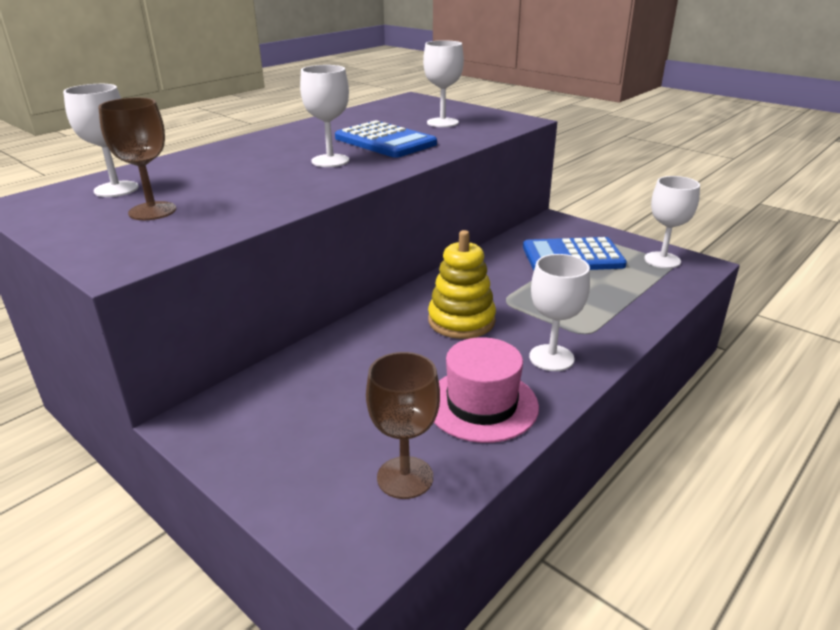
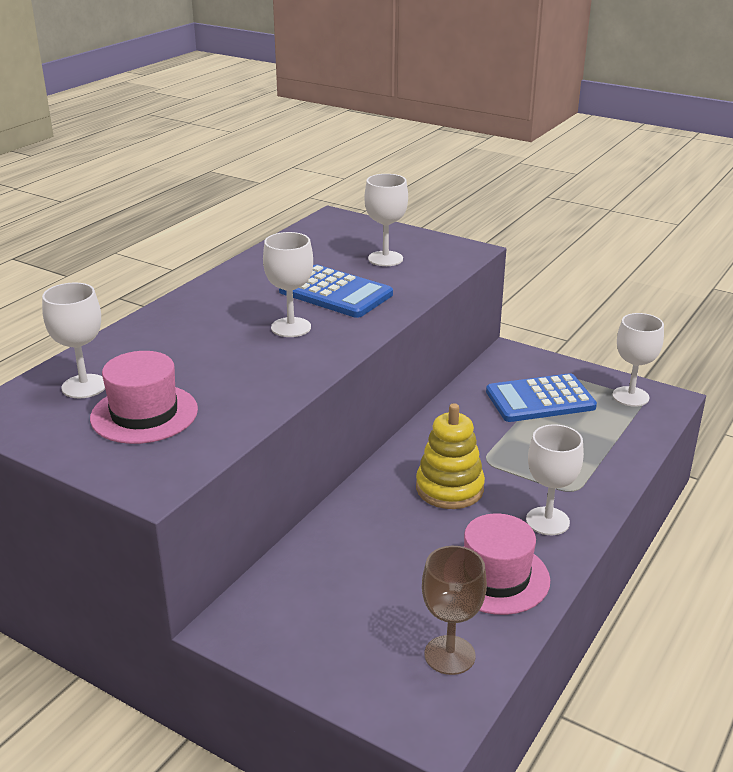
camera: 10 degrees left, 0 degrees up
brown goblet [98,98,176,220] -> pink hat [90,351,198,444]

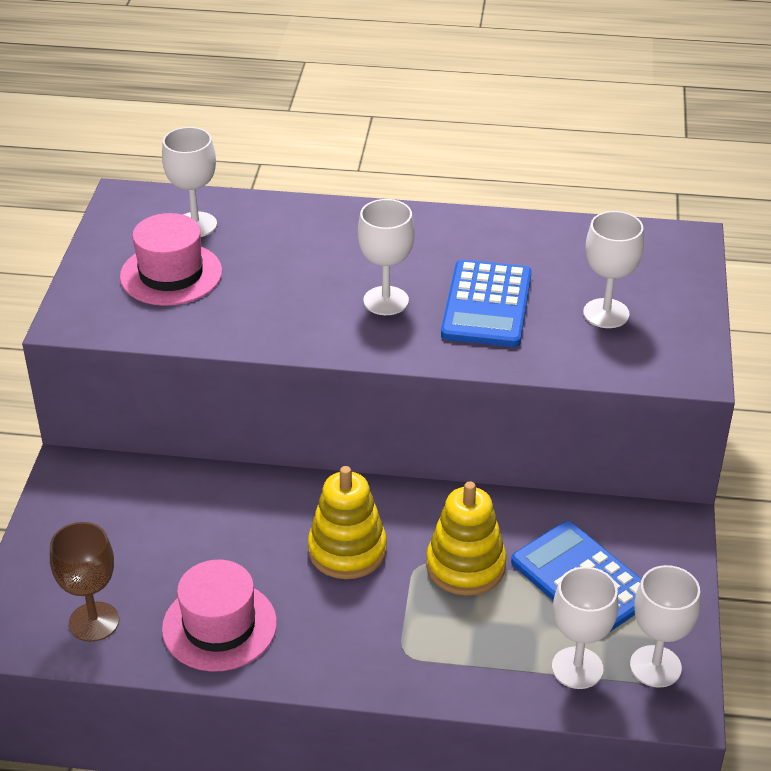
camera: 65 degrees right, 10 degrees up
white goblet [526,424,584,535] -> white goblet moved to [552,567,619,689]
none -> yellow stacking toy [426,481,506,596]

